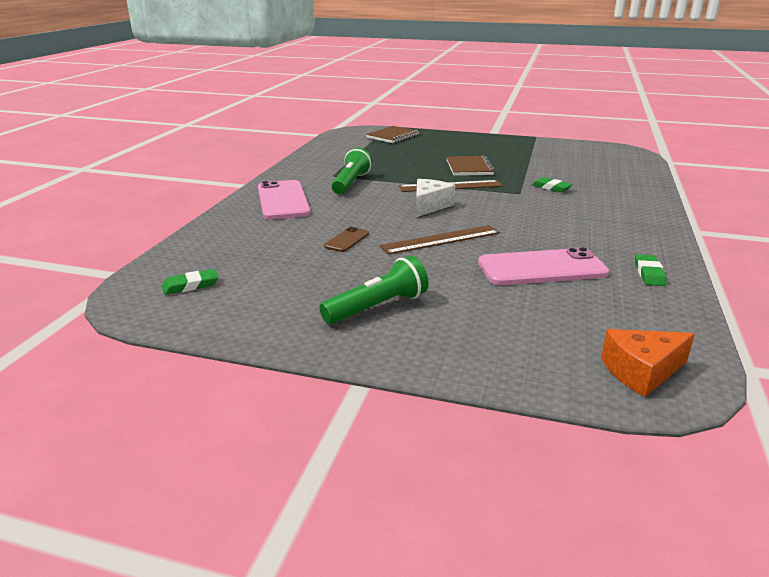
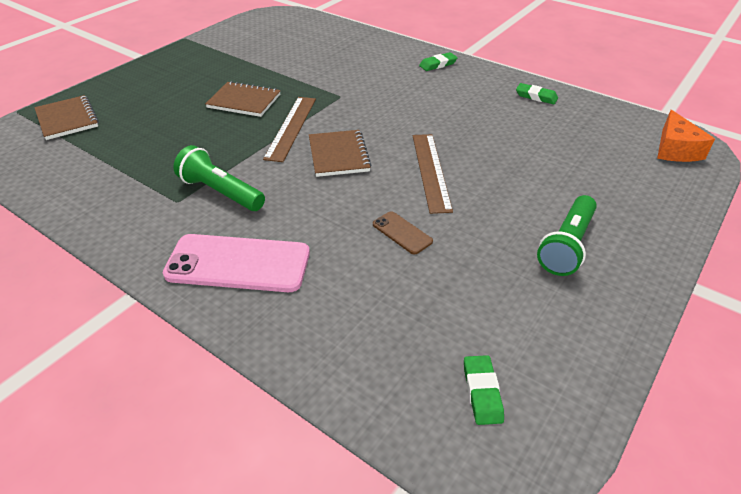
camera: 70 degrees left, 15 degrees up
green flashlight [319,256,429,324] -> green flashlight turned 135 degrees counterclockwise [537,195,597,276]
white cheese [416,179,456,217] -> brown notebook [309,130,371,177]
pink phone [478,247,609,285] -> none
green eraser [532,177,573,192] -> green eraser moved to [419,52,458,71]

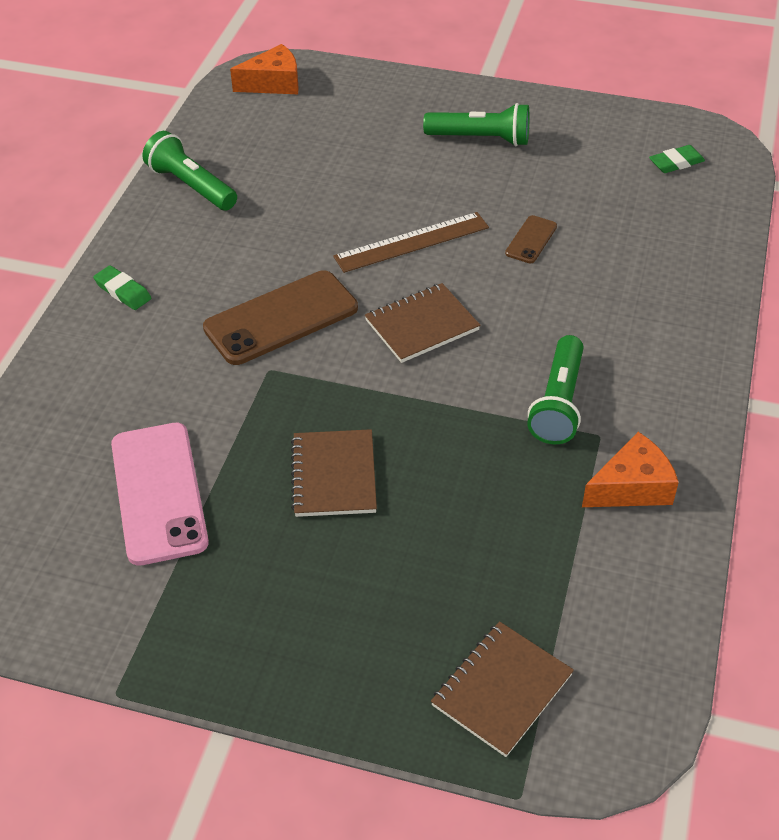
camera: 110 degrees left, 5 degrees up
pink phone [163,234,310,292] -> pink phone moved to [111,423,209,566]
brown ruler [263,97,316,162] -> none
green eraser [516,83,558,104] -> green flashlight [143,131,237,210]
none -> brown phone [203,270,358,365]
none -> orange cheese [582,432,679,507]

